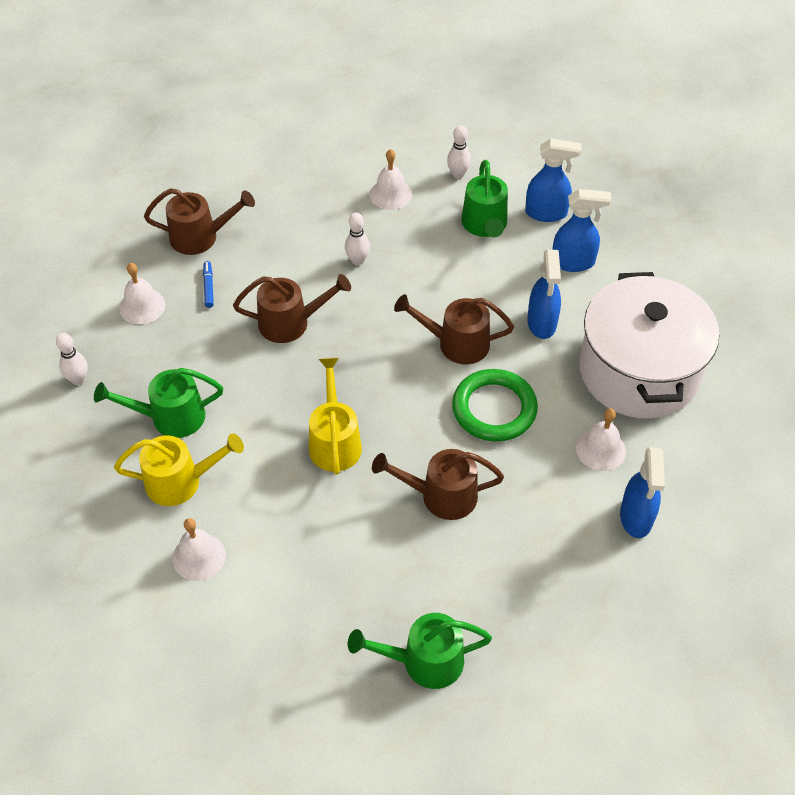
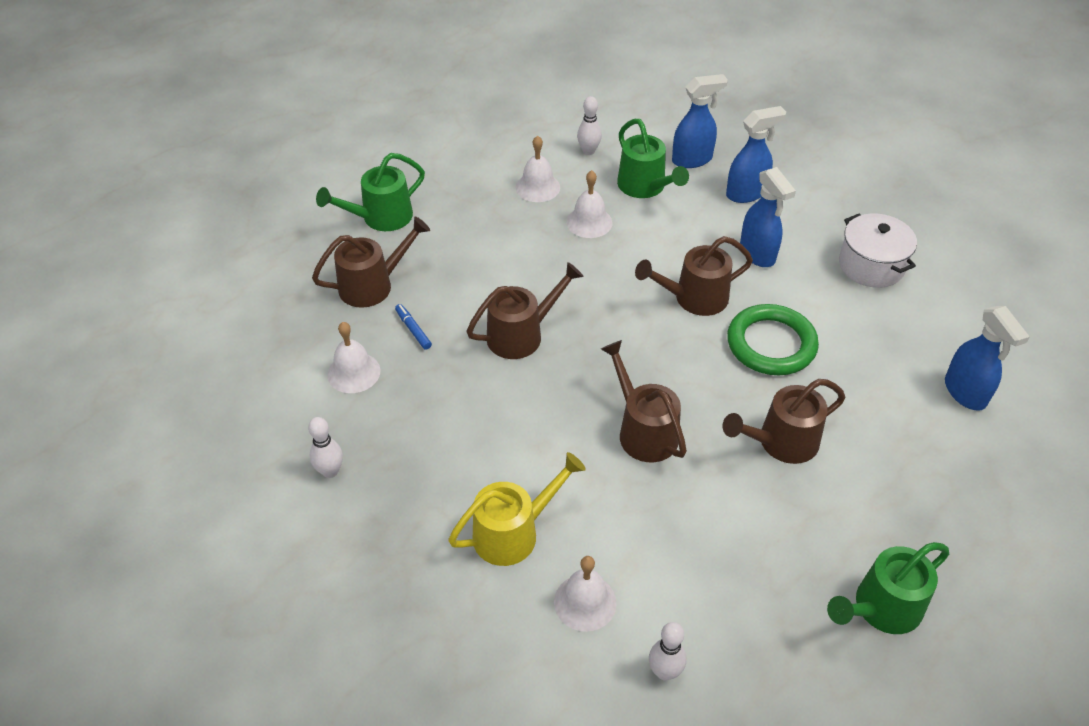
camera: 25 degrees left, 5 degrees down
green watering can [94,368,223,438] -> green watering can moved to [316,153,425,231]
yellow watering can [309,358,362,475] -> brown watering can [601,340,687,463]
white bowling pin [345,212,370,265] -> white bowling pin moved to [649,622,686,681]
white bell [576,409,626,471] -> white bell moved to [566,170,612,238]
white pot [579,272,719,419] -> white pot [839,214,917,288], size x0.54

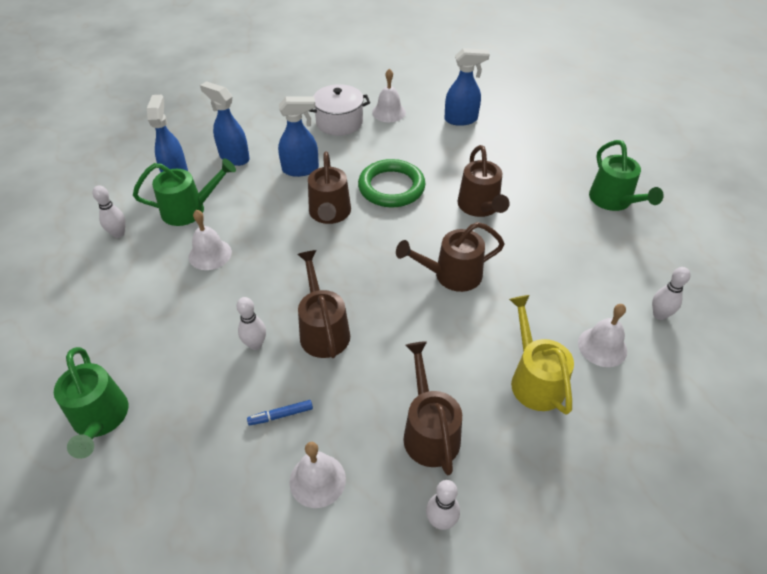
camera: 75 degrees left, 0 degrees up
brown watering can [312,217,430,308] -> brown watering can moved to [403,341,462,475]
white bell [516,136,560,202] -> white bell moved to [372,68,406,122]
blue spray bottle [726,106,786,203] -> blue spray bottle turned 45 degrees counterclockwise [200,81,250,166]
none -> white bowling pin [237,297,266,350]

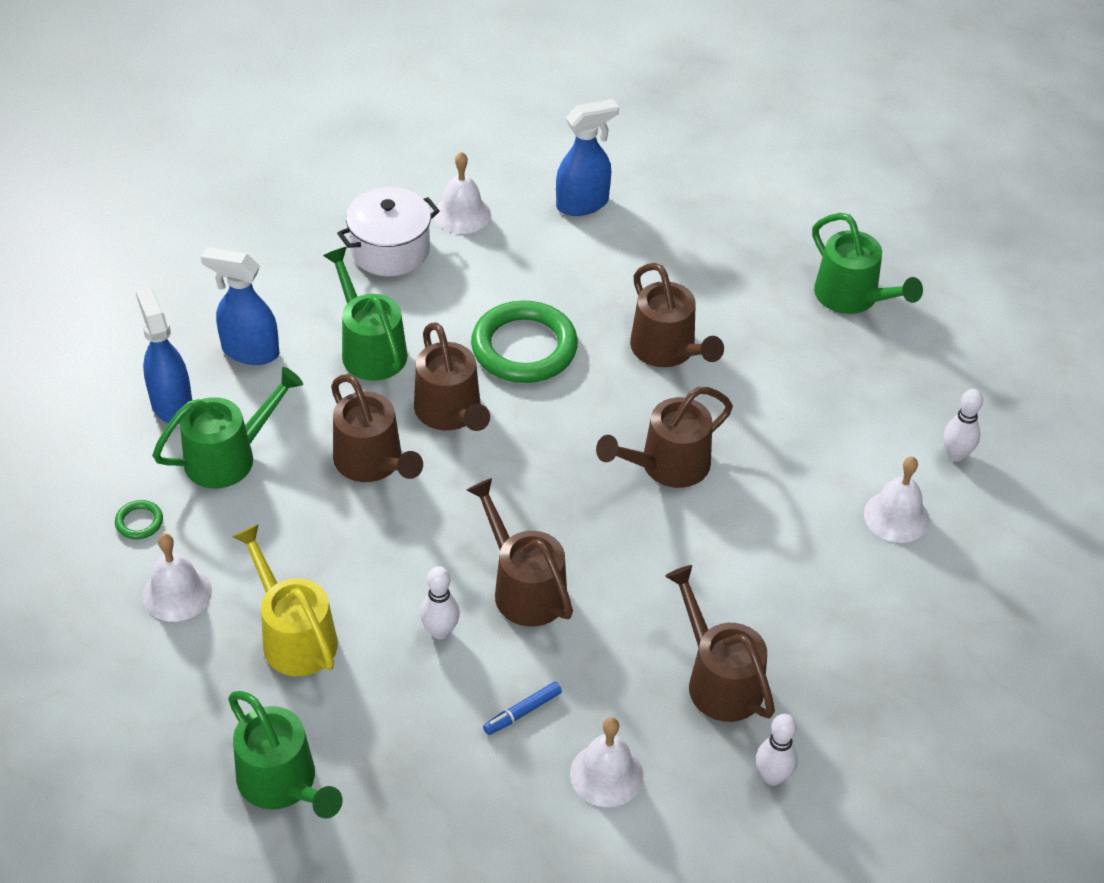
camera: 20 degrees left, 0 degrees up
white bowling pin [93,185,126,238] -> green ring [115,500,163,539]
white bell [189,210,232,270] -> white bell moved to [143,533,212,622]
blue spray bottle [278,96,319,177] -> green watering can [323,247,408,381]
yellow watering can [509,295,574,415] -> yellow watering can moved to [232,524,338,676]
none -> brown watering can [331,374,423,482]

